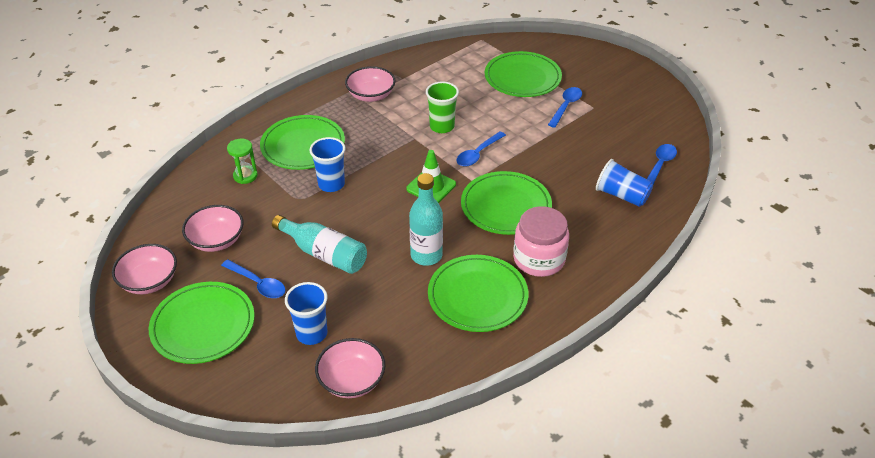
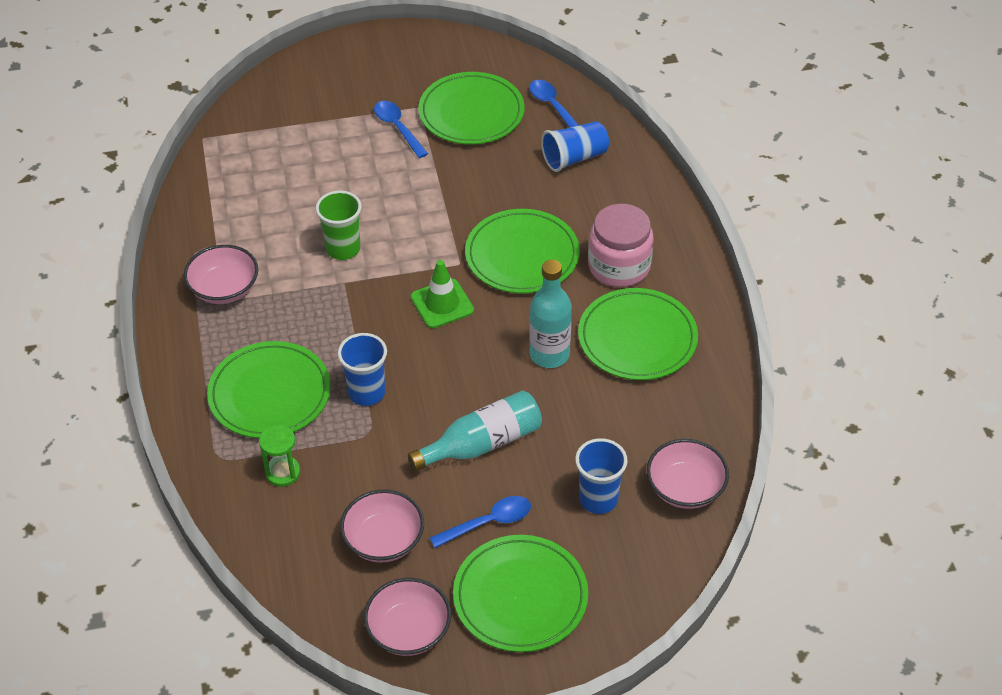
camera: 60 degrees left, 5 degrees up
blue spoon [456,131,506,166] -> none
green plate [485,51,562,97] -> green plate moved to [418,72,525,144]

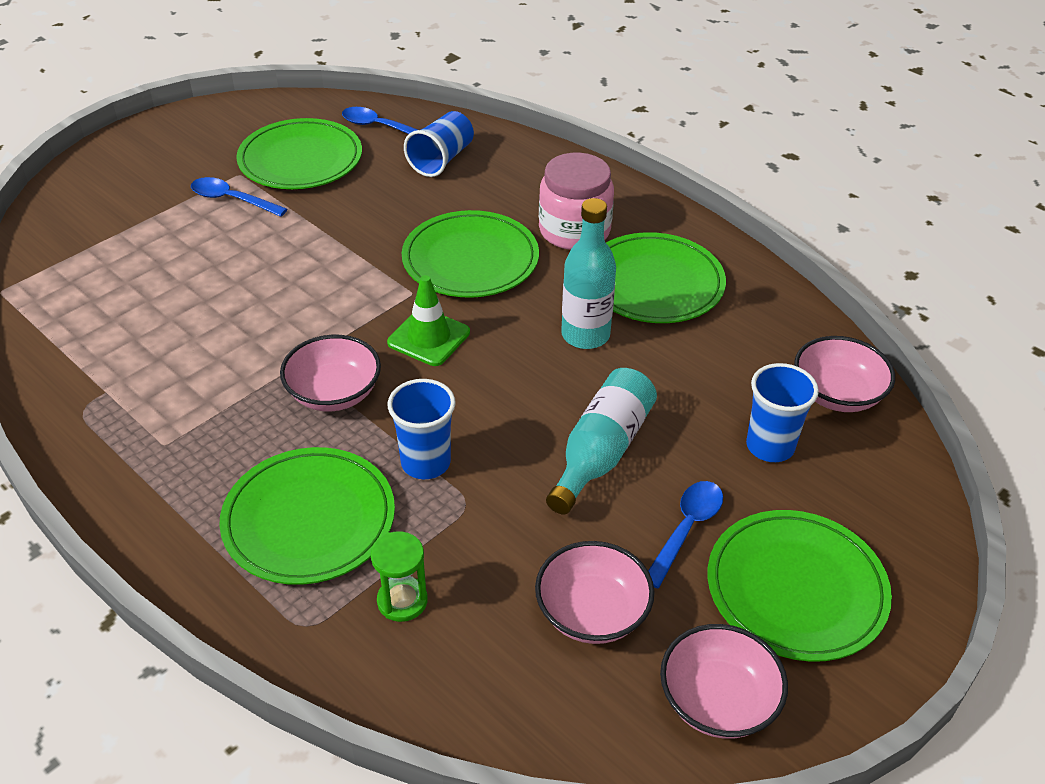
camera: 35 degrees left, 5 degrees down
pink bowl [184,245,258,304] -> pink bowl moved to [280,335,381,411]
green cup [316,191,362,260] -> none

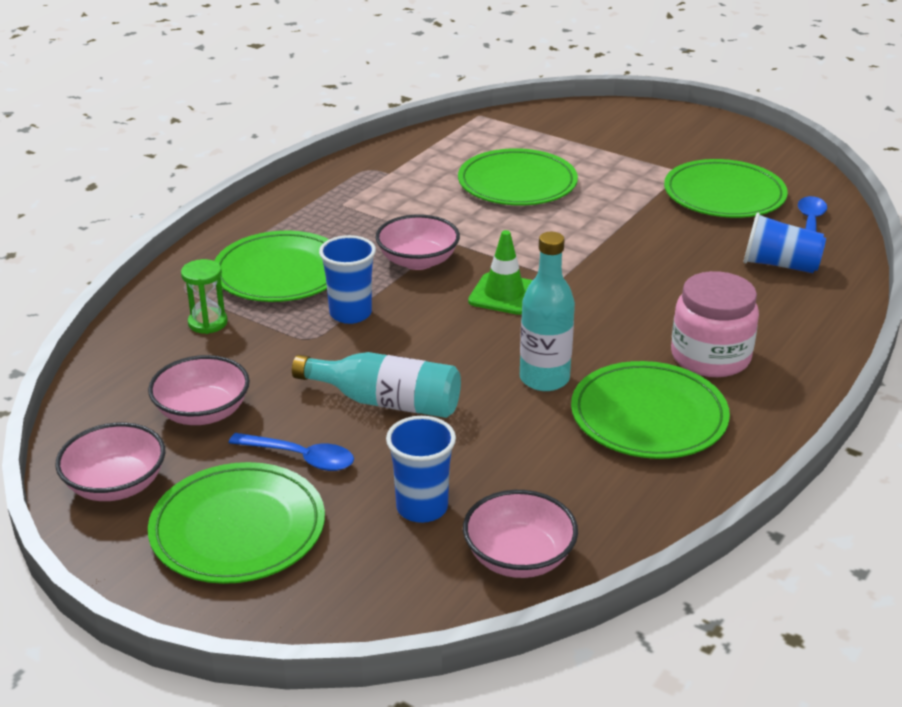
camera: 80 degrees right, 10 degrees down
blue spoon [191,177,287,217] -> none
green plate [402,210,539,298] -> green plate moved to [458,148,578,205]

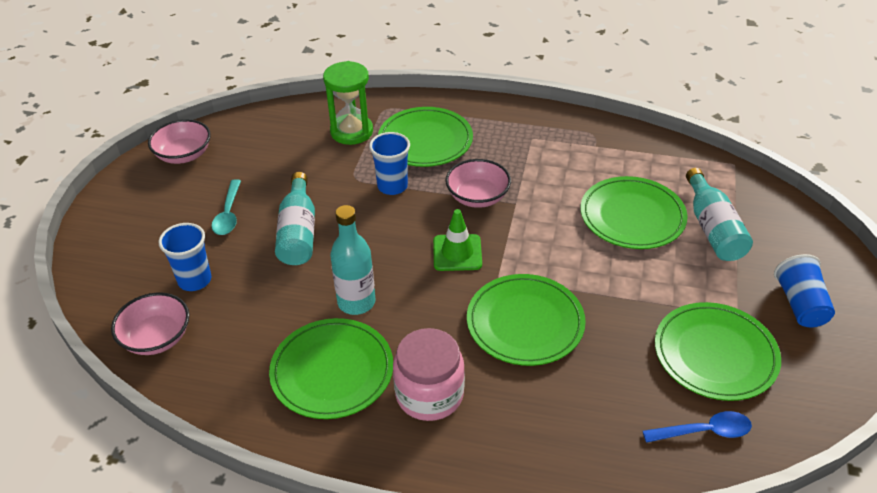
camera: 70 degrees right, 10 degrees up
pink bowl [148,355,250,425] -> none
green plate [148,462,325,584] -> green plate moved to [467,274,586,366]
green hourglass [181,259,228,334] -> green hourglass [323,61,373,145], size x1.66
blue spoon [229,433,354,471] -> turquoise spoon [212,179,241,235]
blue cup [744,212,826,273] -> blue cup moved to [774,254,835,328]
none -> turquoise bottle [686,168,753,261]

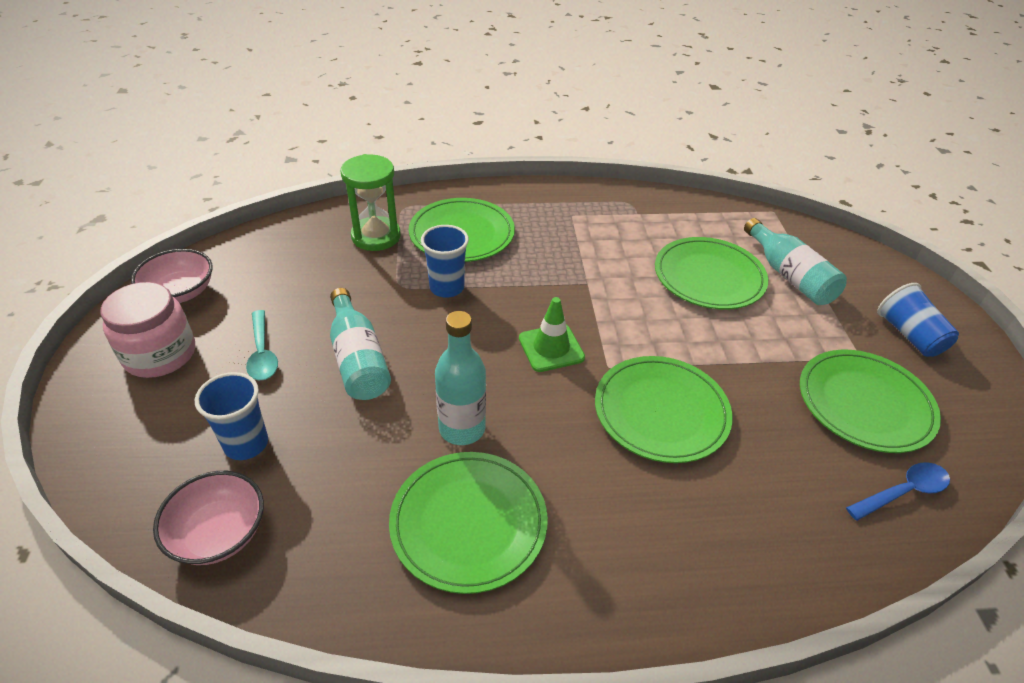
camera: 20 degrees left, 0 degrees up
pink jar [393,328,465,421] -> pink jar moved to [100,282,195,378]
pink bowl [446,159,511,208] -> none

